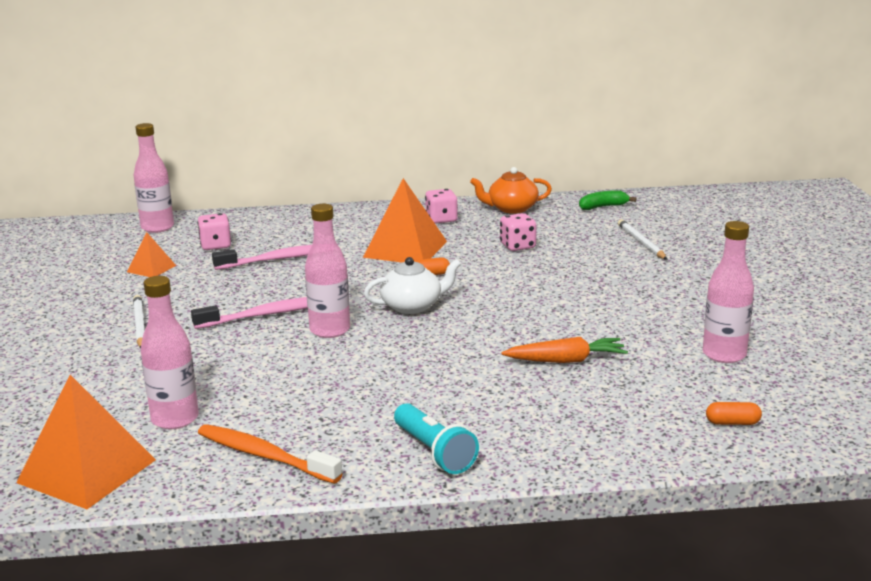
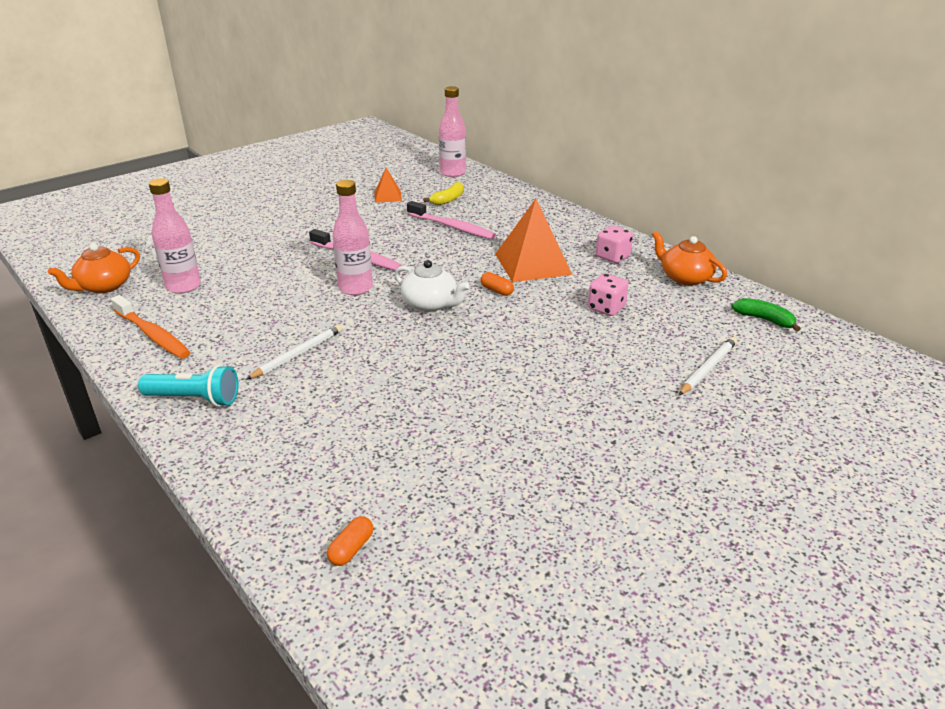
camera: 55 degrees right, 10 degrees up
orange pyramid [16,375,156,509] -> orange teapot [48,243,140,293]
white pencil [133,295,145,348] -> white pencil moved to [246,324,343,380]
pink dice [198,213,232,250] -> yellow banana [423,182,464,205]
orange toothbrush [198,424,342,484] -> orange toothbrush turned 135 degrees clockwise [111,295,191,359]
turquoise flashlight [394,403,479,474] -> turquoise flashlight turned 105 degrees counterclockwise [138,365,238,407]
orange carrot [502,337,628,363] -> none
pink bottle [703,221,754,363] -> none
orange capsule [706,402,762,425] -> orange capsule turned 60 degrees clockwise [327,516,373,566]

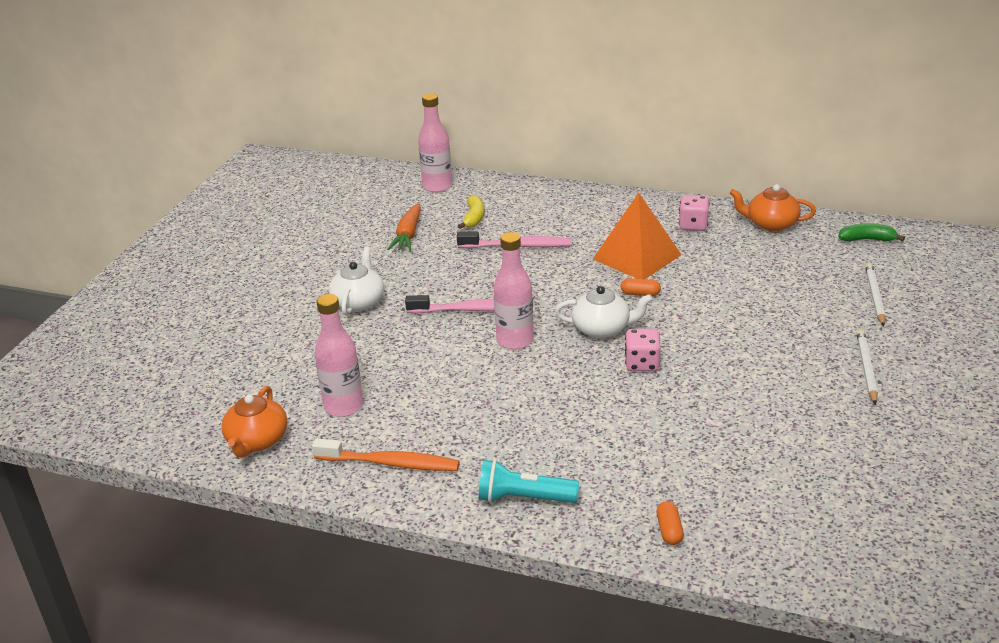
camera: 30 degrees left, 0 degrees up
turquoise flashlight [138,365,238,407] -> turquoise flashlight turned 150 degrees counterclockwise [478,459,579,503]
white pencil [246,324,343,380] -> white pencil moved to [857,330,878,405]
orange capsule [327,516,373,566] -> orange capsule moved to [656,501,684,545]
orange pyramid [374,168,402,203] -> orange carrot [387,203,421,251]
pink dice [588,273,629,316] -> pink dice moved to [625,329,661,371]
none -> white teapot [329,247,384,315]

